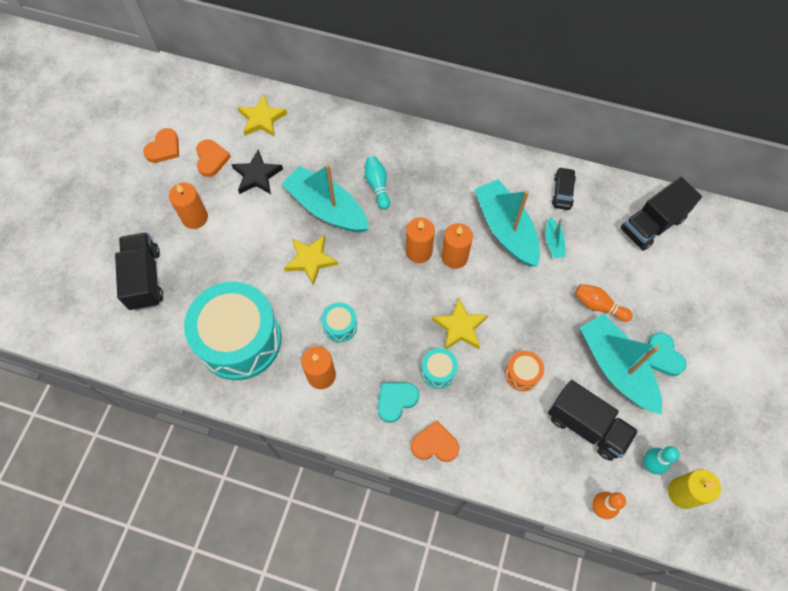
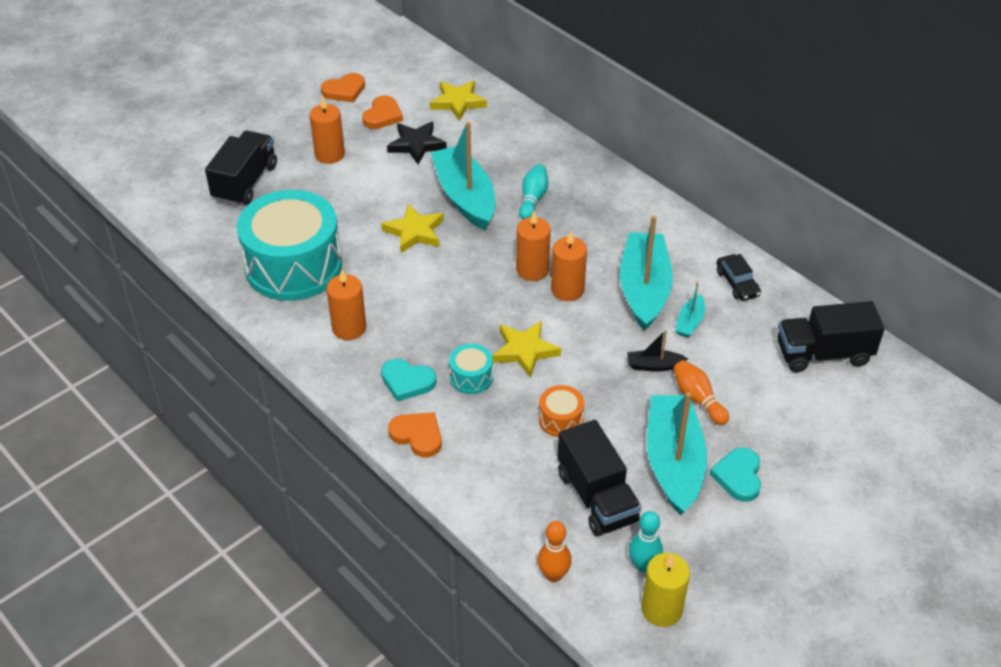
camera: 30 degrees right, 20 degrees down
turquoise drum [321,302,357,342] -> none
turquoise heart [378,382,419,423] -> turquoise heart turned 150 degrees counterclockwise [381,359,437,402]
black car [552,167,576,210] -> black car turned 120 degrees clockwise [716,254,761,301]
none -> black boat [627,330,688,372]

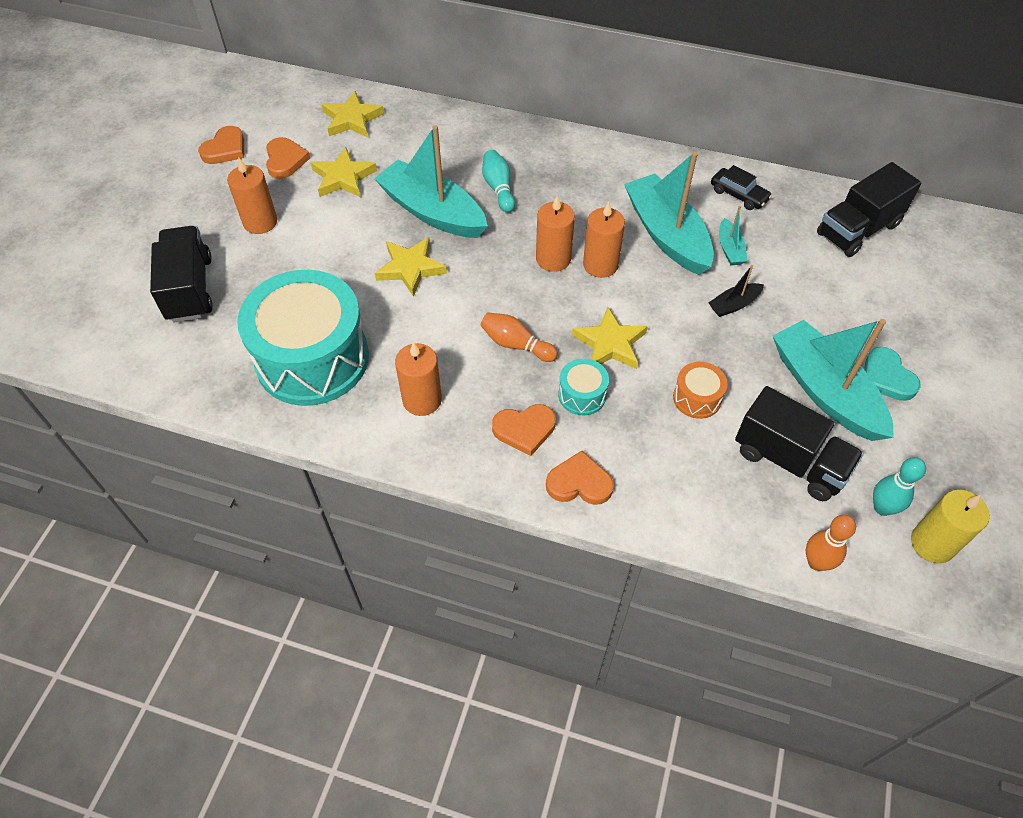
camera: 30 degrees left, 10 degrees up
turquoise heart [381,359,437,402] -> orange heart [492,404,556,456]
black star [387,121,447,164] -> yellow star [311,147,377,198]
orange bowling pin [673,360,729,425] -> orange bowling pin moved to [480,312,558,362]

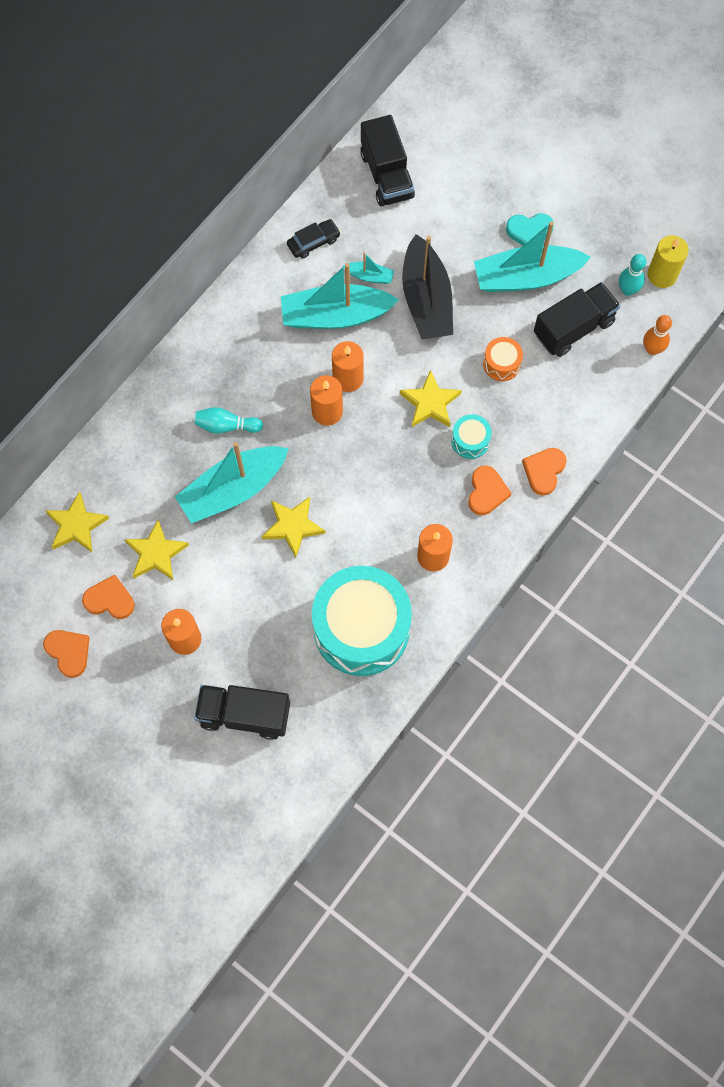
camera: 70 degrees left, 15 degrees up
orange bowling pin [480,312,558,362] -> none
black boat [709,265,764,317] -> black boat [402,234,453,340], size x2.24

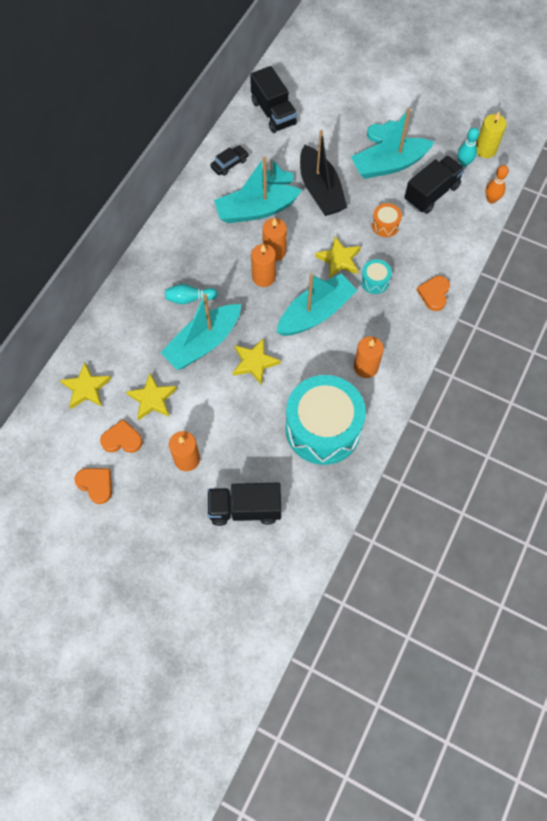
camera: 10 degrees left, 5 degrees down
orange heart [468,466,512,515] -> none
none -> turquoise boat [276,274,357,336]

